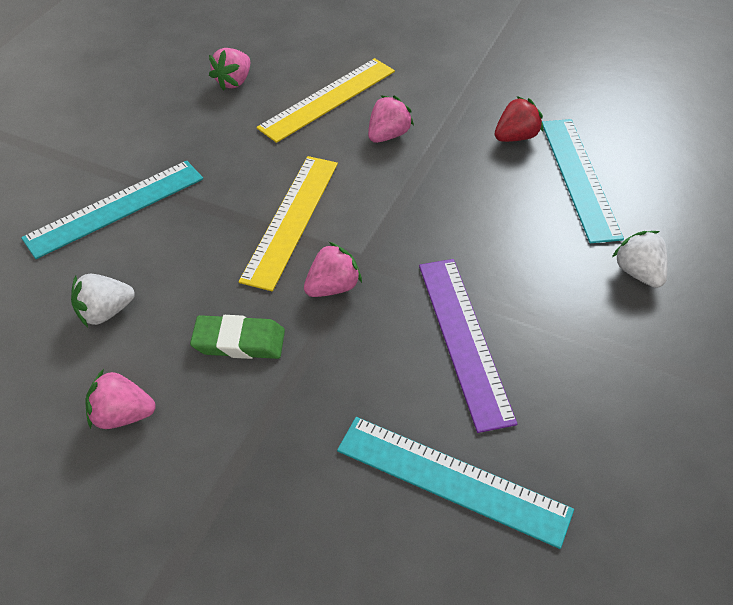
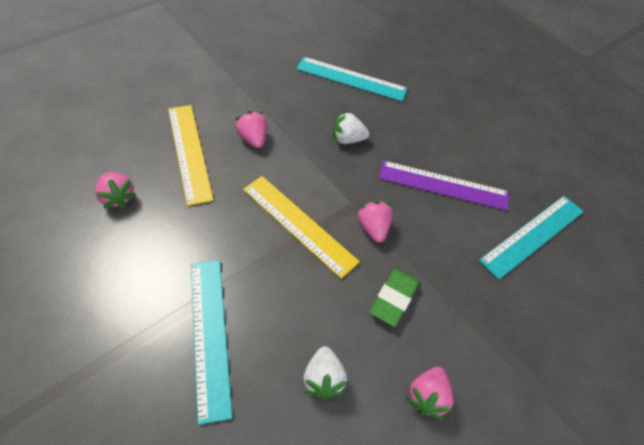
camera: 70 degrees left, 5 degrees up
red strawberry [495,96,543,142] -> none
white strawberry [612,231,667,288] -> white strawberry moved to [333,112,369,144]

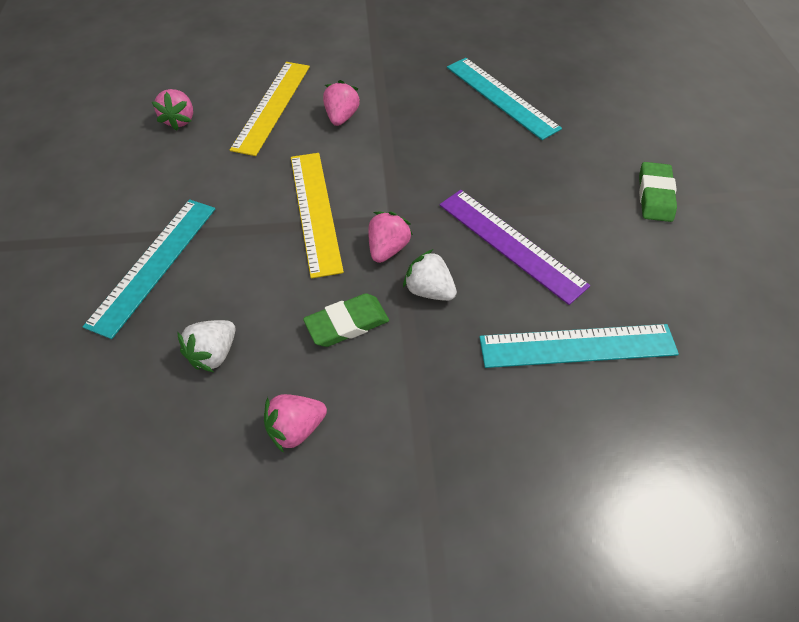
camera: 40 degrees right, 0 degrees up
white strawberry [333,112,369,144] -> white strawberry moved to [403,249,457,301]
none -> green eraser [639,162,677,222]

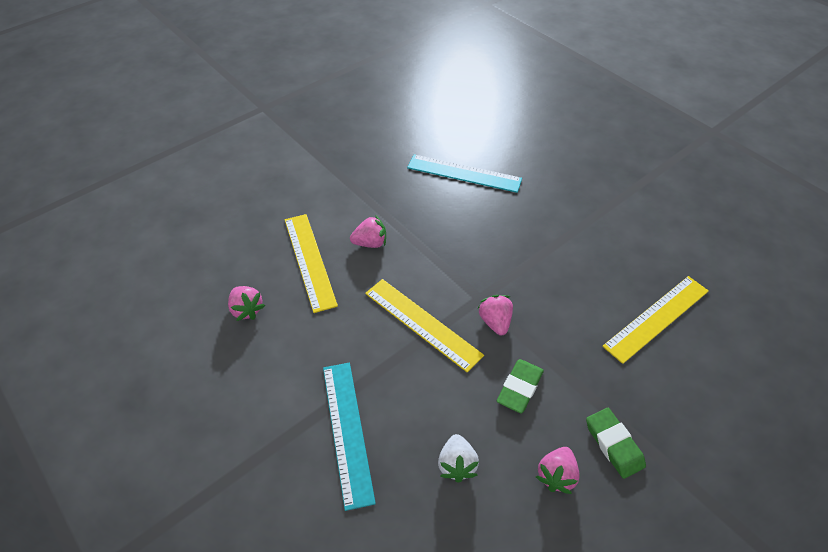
camera: 35 degrees left, 5 degrees down
pink strawberry [323,80,360,126] -> pink strawberry turned 105 degrees clockwise [350,215,386,248]
white strawberry [403,249,457,301] -> none
purple ruler [440,190,590,305] -> none
turquoise ruler [479,324,679,368] -> yellow ruler [602,276,709,364]
green eraser [639,162,677,222] -> green eraser moved to [586,408,646,479]

